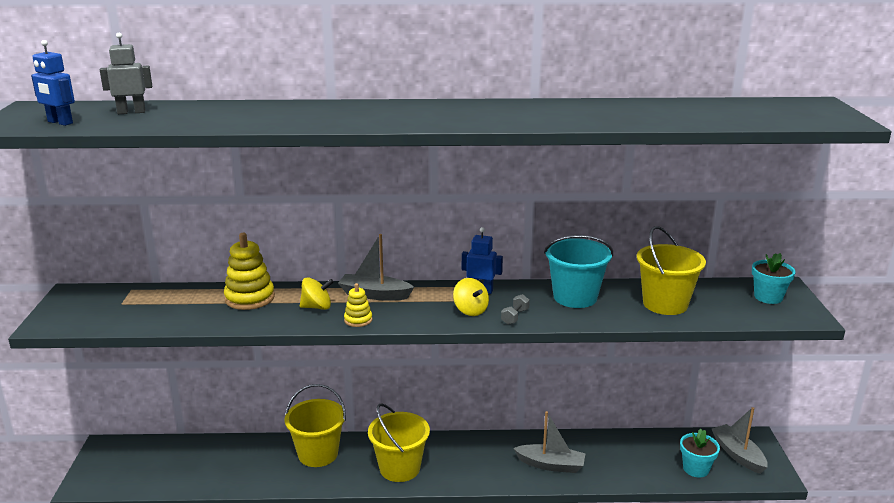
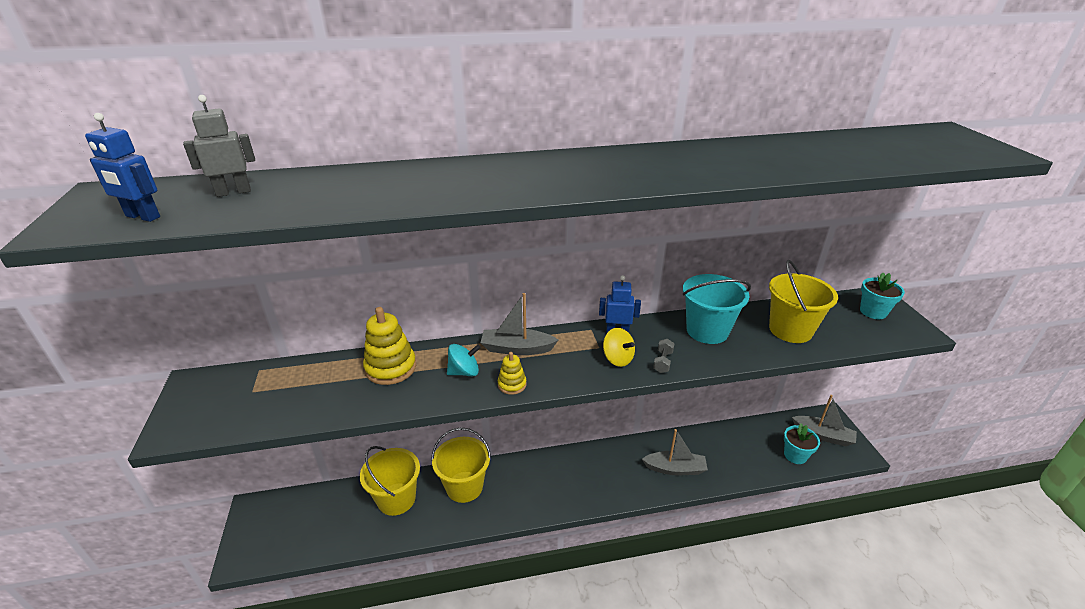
camera: 10 degrees left, 10 degrees up
yellow spinning top [300,277,334,310] -> turquoise spinning top [447,344,481,376]
yellow bucket [368,403,430,482] -> yellow bucket moved to [360,446,420,516]
grey boat [712,407,768,474] -> grey boat turned 150 degrees clockwise [792,395,857,446]

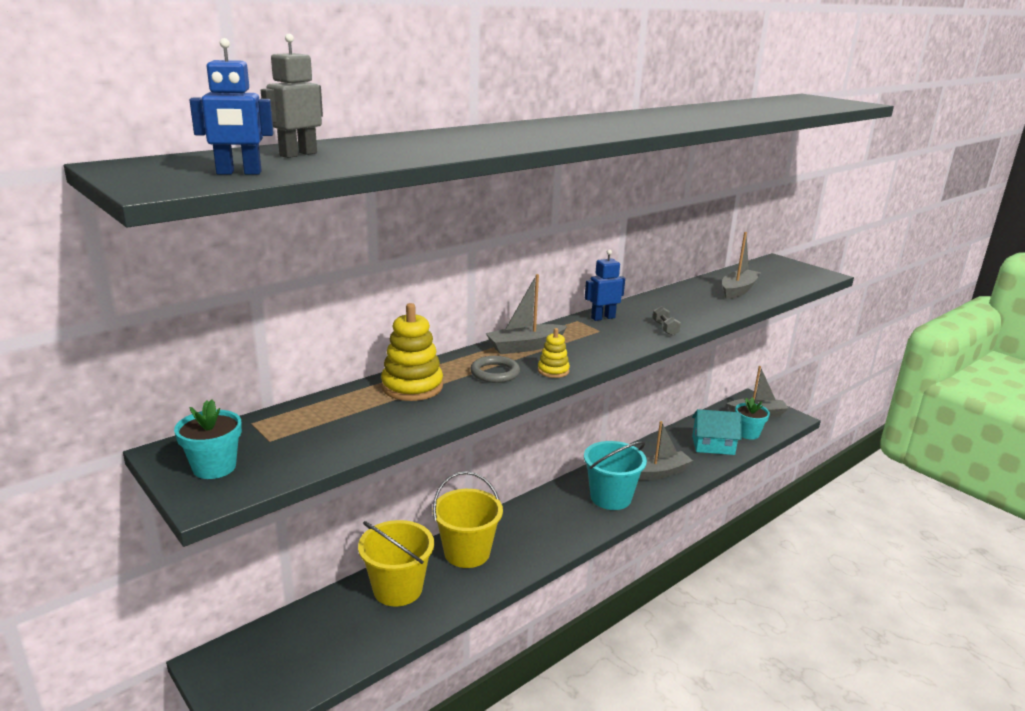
camera: 30 degrees left, 10 degrees down
turquoise spinning top [447,344,481,376] -> grey ring [470,356,520,383]
yellow spinning top [603,328,635,367] -> none
turquoise bucket [683,274,751,344] -> turquoise bucket moved to [584,441,647,510]
yellow bucket [769,260,838,343] -> grey boat [722,232,761,299]
turquoise flower pot [860,273,905,319] -> turquoise flower pot moved to [174,399,242,479]
none -> turquoise house [692,409,742,455]

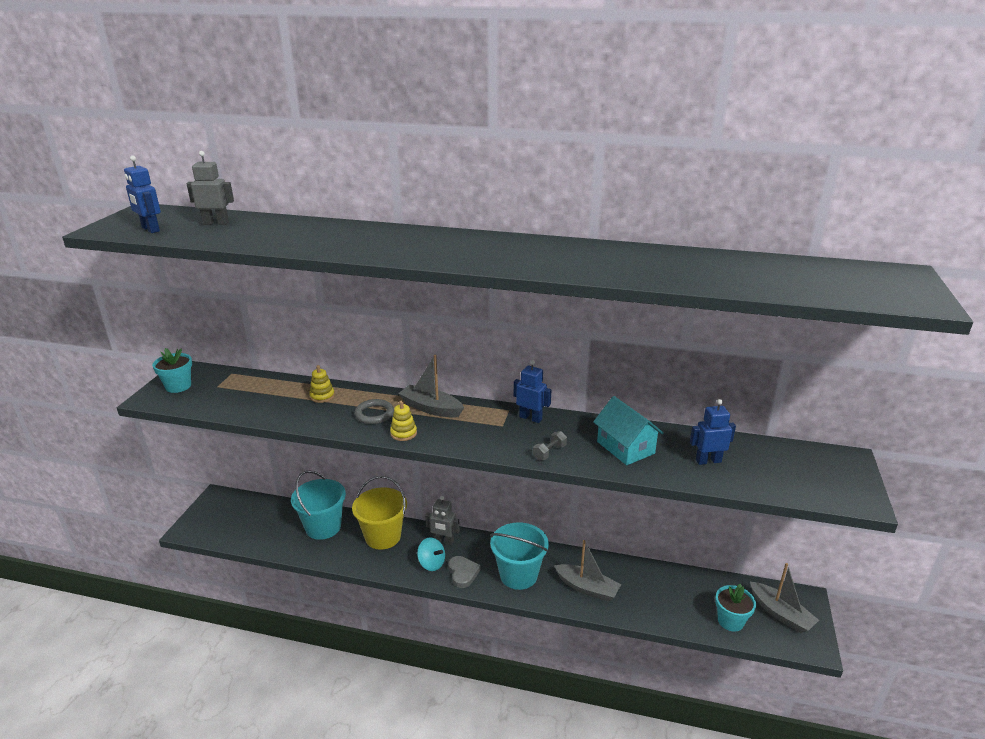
camera: 55 degrees right, 5 degrees up
yellow bucket [358,520,434,607] -> turquoise bucket [291,471,346,540]
yellow stacking toy [381,303,443,401] -> yellow stacking toy [309,365,335,403], size x0.55
turquoise house [692,409,742,455] -> turquoise house moved to [593,396,664,465]
grey boat [722,232,761,299] -> blue robot [690,399,736,465]
none -> turquoise spinning top [417,537,445,571]
none -> grey robot [425,496,460,545]
none -> grey heart [448,556,481,588]

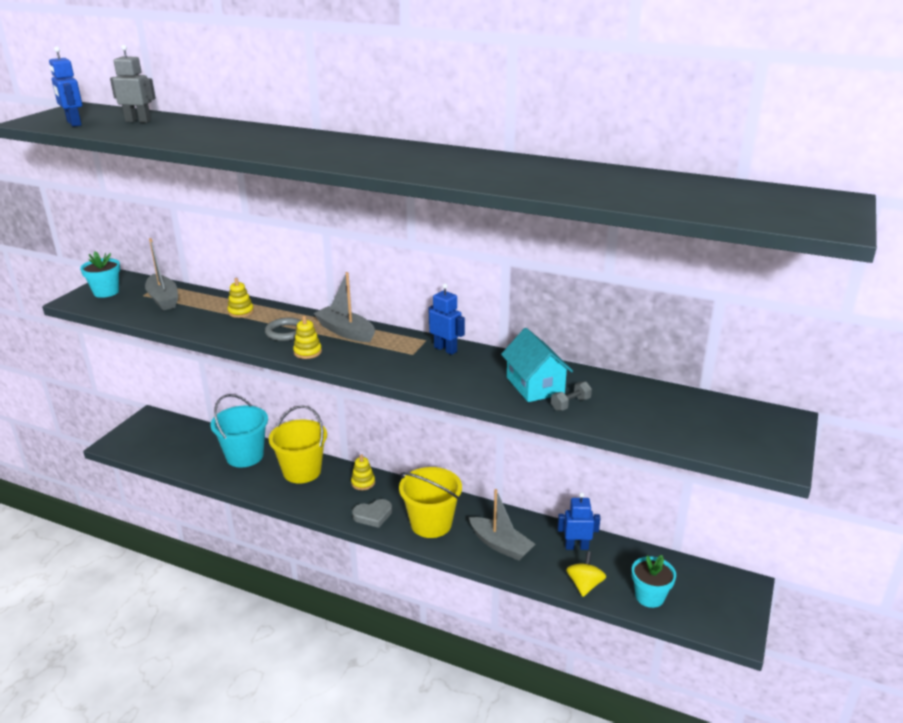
camera: 10 degrees right, 0 degrees up
turquoise spinning top [417,537,445,571] -> none
grey robot [425,496,460,545] -> yellow stacking toy [351,454,375,490]
grey heart [448,556,481,588] -> grey heart turned 75 degrees clockwise [352,499,392,528]
turquoise bucket [490,522,549,590] -> yellow bucket [399,467,462,538]
grey dumbbell [533,431,567,460] -> grey dumbbell moved to [551,381,592,411]
blue robot [690,399,736,465] -> blue robot moved to [558,492,600,550]
grey boat [750,563,819,633] -> grey boat moved to [145,238,178,310]
none -> yellow spinning top [566,551,606,597]

